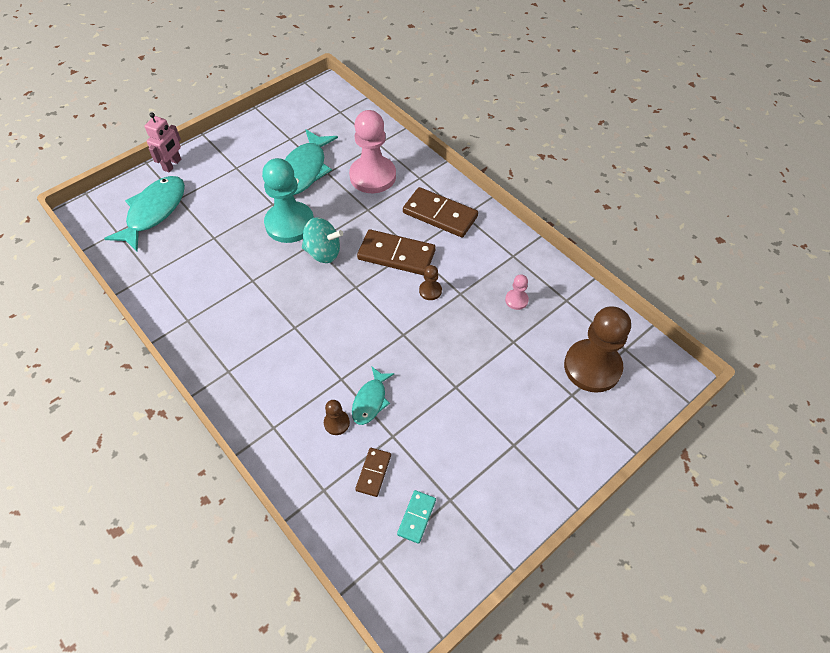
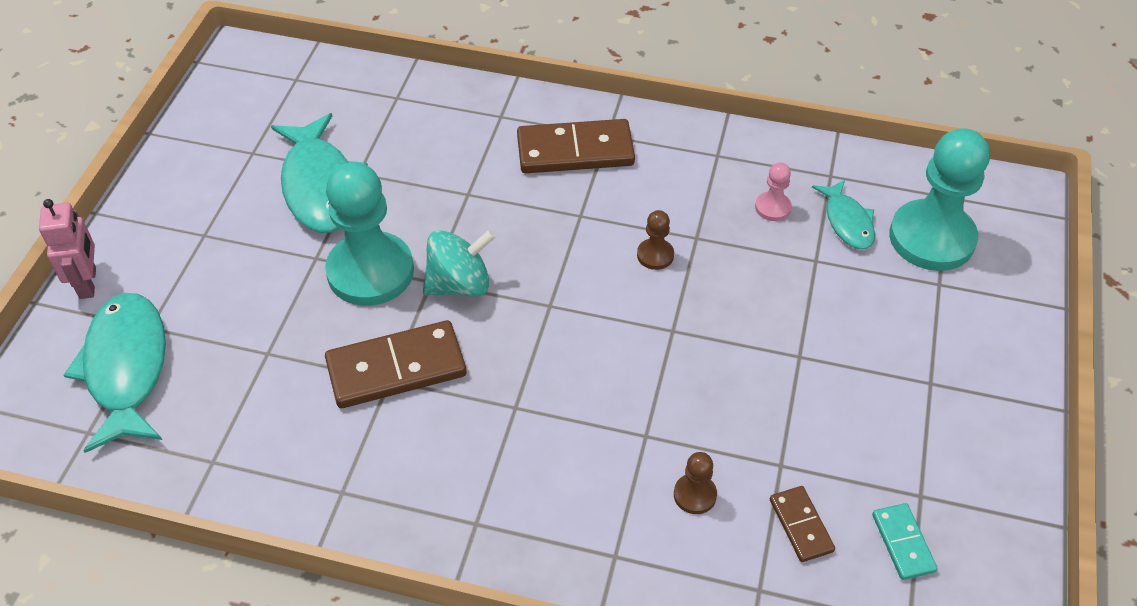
camera: 35 degrees left, 5 degrees down
pink pawn [349,110,396,193] -> none
turquoise fish [352,367,395,425] -> turquoise fish moved to [812,179,875,249]
brown domino [357,229,436,275] -> brown domino moved to [325,320,466,408]
brown pawn [564,306,631,393] -> turquoise pawn [889,128,990,271]

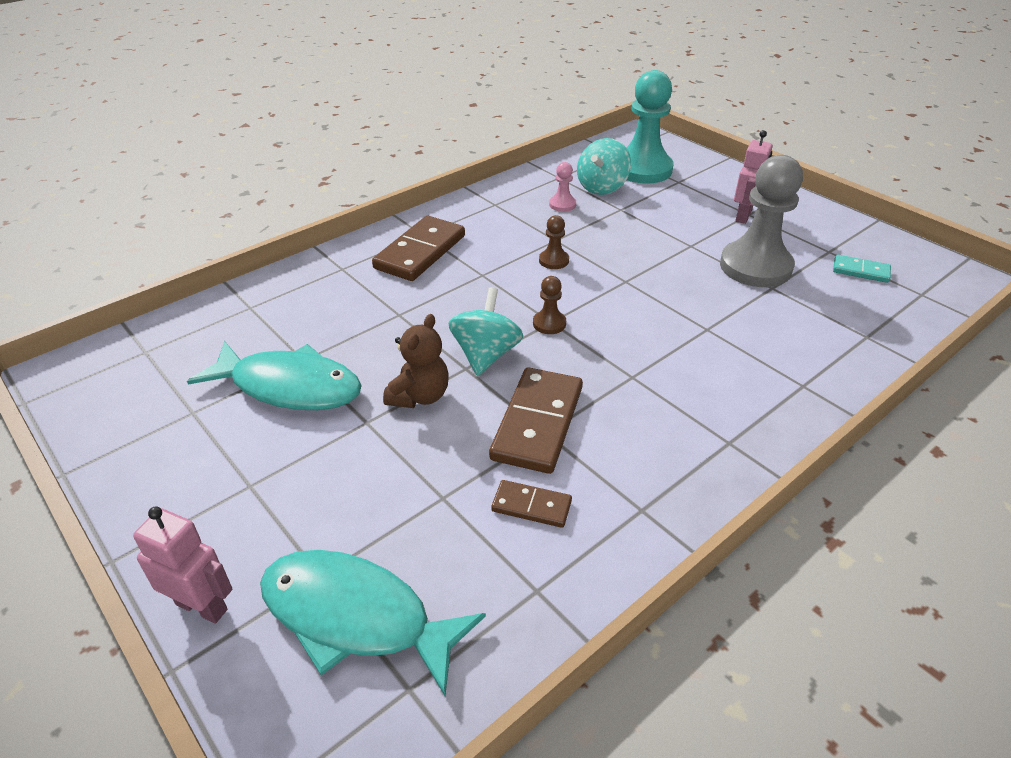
camera: 55 degrees left, 10 degrees down
turquoise pawn [325,162,414,306] -> brown teddy bear [383,314,449,408]
brown pawn [674,452,717,514] -> brown pawn moved to [533,276,566,334]
brown domino [770,486,835,562] -> brown domino moved to [491,480,572,528]
turquoise fish [812,179,875,249] -> turquoise spinning top [577,138,631,195]
none -> grey pawn [720,155,803,287]
none -> pink robot [734,130,773,224]

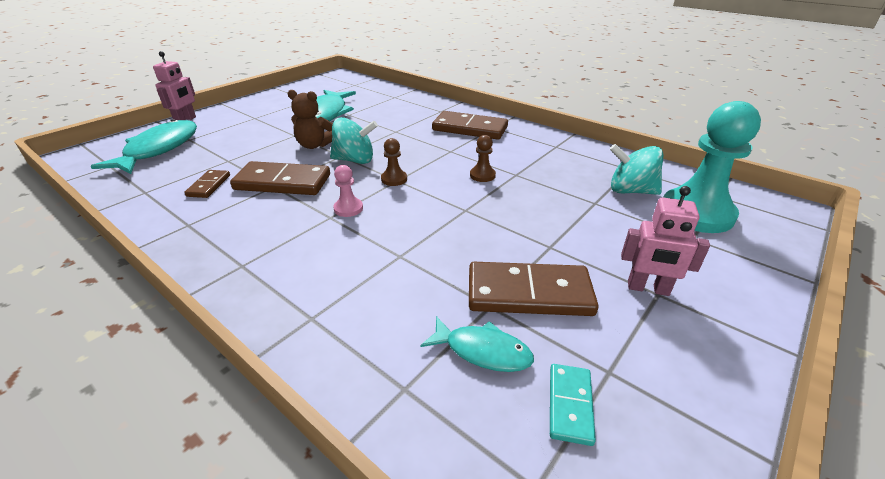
camera: 80 degrees right, 5 degrees down
pink pawn [549,162,576,212] -> pink pawn moved to [333,165,363,217]
grey pawn [720,155,803,287] -> brown domino [469,262,599,316]
none -> turquoise fish [420,316,534,372]

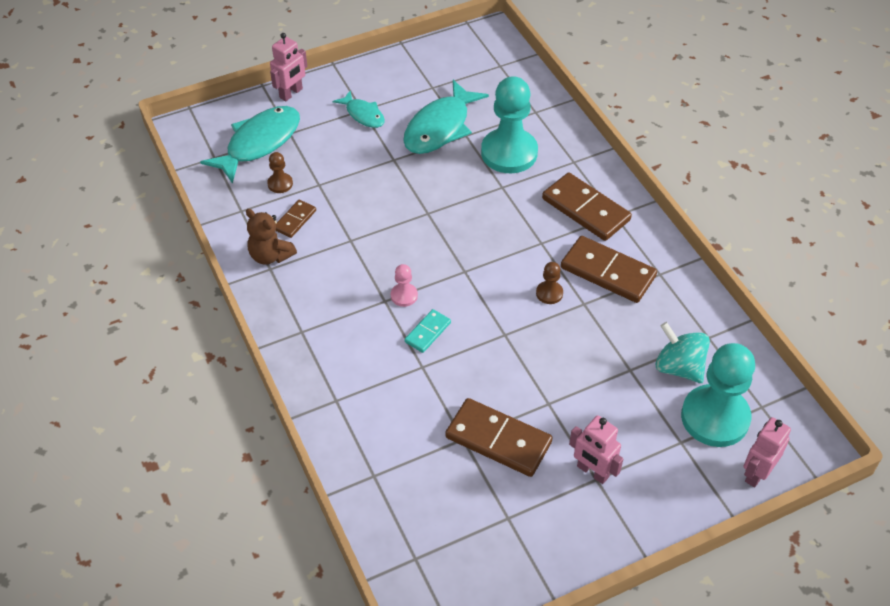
camera: 25 degrees right, 15 degrees up
brown domino [230,161,330,195] -> brown domino moved to [561,236,657,303]
brown teddy bear [288,90,333,149] -> brown teddy bear moved to [246,209,297,265]
turquoise spinning top [330,117,378,164] -> none
brown pawn [381,138,407,186] -> brown pawn moved to [267,152,293,193]
turquoise fish [420,316,534,372] -> turquoise fish moved to [333,91,385,128]
turquoise domino [550,364,596,446] -> turquoise domino moved to [404,309,451,353]
none -> turquoise pawn [481,76,538,173]
none -> pink robot [744,417,791,487]

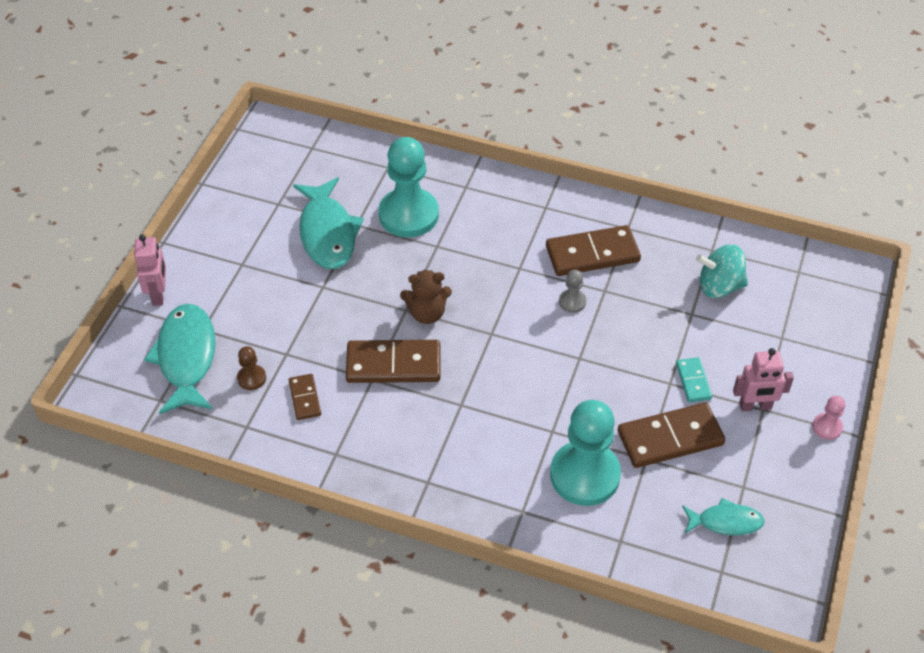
camera: 45 degrees left, 0 degrees up
brown teddy bear [246,209,297,265] -> brown teddy bear moved to [400,270,452,324]
turquoise fish [333,91,385,128] -> turquoise fish moved to [682,498,765,535]
pink pawn [391,264,418,307] -> pink pawn moved to [812,396,845,440]
turquoise domino [404,309,451,353] -> turquoise domino moved to [676,357,712,402]
brown pawn [536,262,563,304] -> grey pawn [559,270,586,313]
brown domino [542,173,632,241] -> brown domino moved to [346,340,441,383]
turquoise pawn [681,343,755,447] -> turquoise pawn moved to [550,400,621,506]
pink robot [744,417,791,487] -> none

